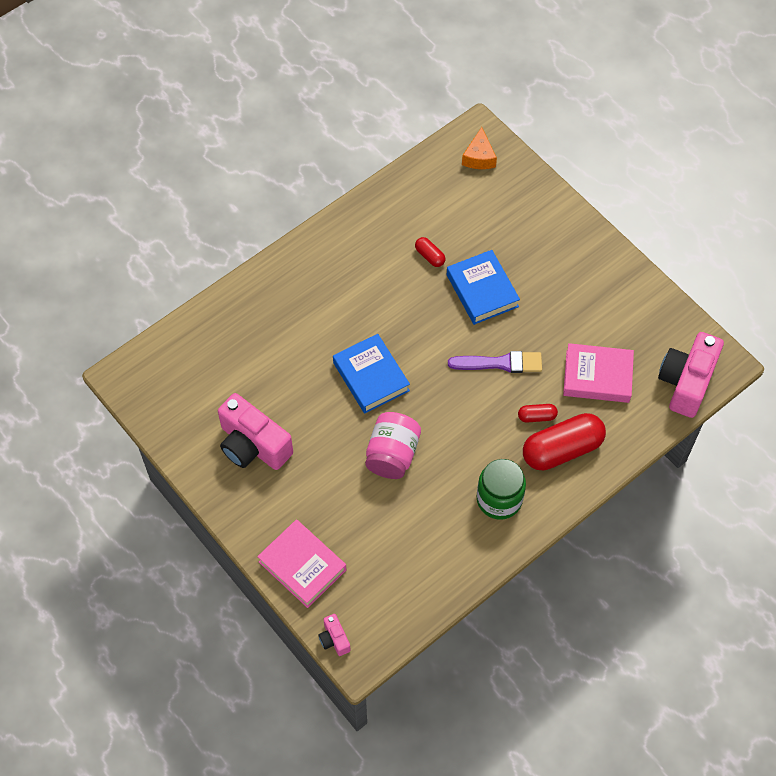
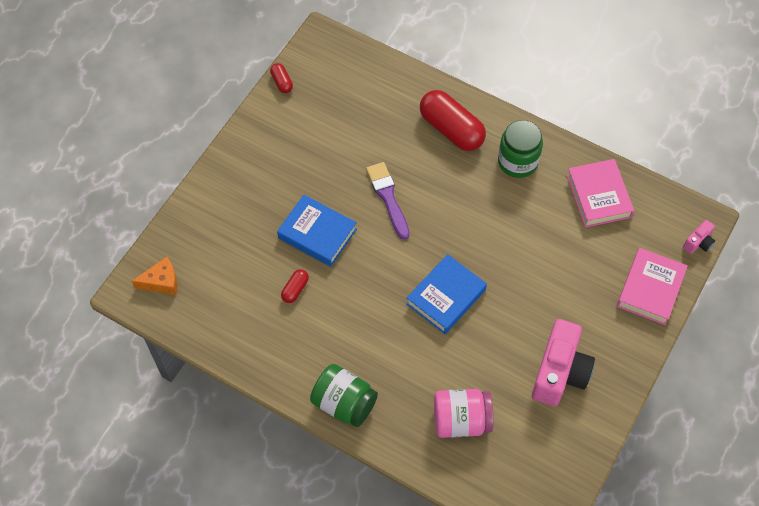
camera: 110 degrees left, 0 degrees up
pink jar [365,412,421,479] -> pink jar moved to [434,389,494,438]
blue book [447,250,520,325] -> blue book turned 75 degrees clockwise [277,195,357,267]
red capsule [518,404,558,423] -> red capsule moved to [270,63,293,93]
pink book [563,343,634,403] -> pink book moved to [567,159,634,228]
pink camera [658,332,724,418] -> none
none -> green jar [310,364,378,427]

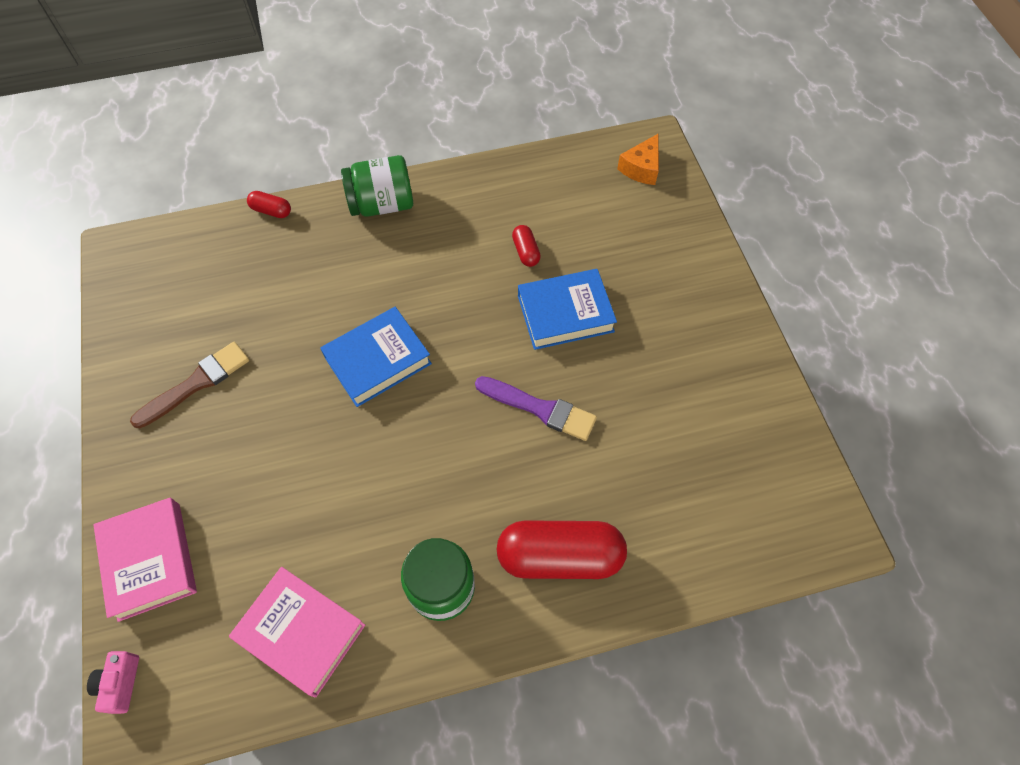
camera: 135 degrees right, 0 degrees up
red capsule [270,63,293,93] -> red capsule moved to [247,191,291,218]
blue book [406,254,487,334] -> blue book turned 60 degrees clockwise [320,307,432,407]
pink jar [434,389,494,438] -> none
pink camera [532,319,595,406] -> brown brush [130,342,249,428]

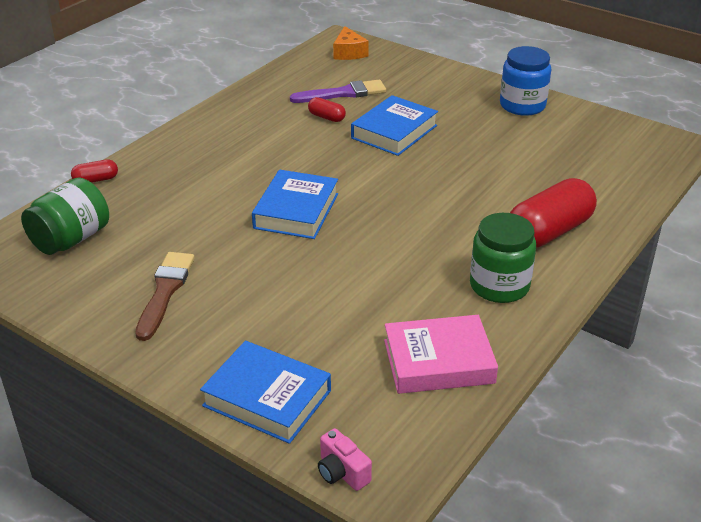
camera: 40 degrees left, 25 degrees down
pink book [94,498,197,622] -> blue book [200,341,331,444]
green jar [341,155,413,217] -> green jar moved to [21,177,109,255]
purple brush [475,376,597,441] -> purple brush moved to [290,80,386,103]
none -> blue jar [500,46,551,116]

